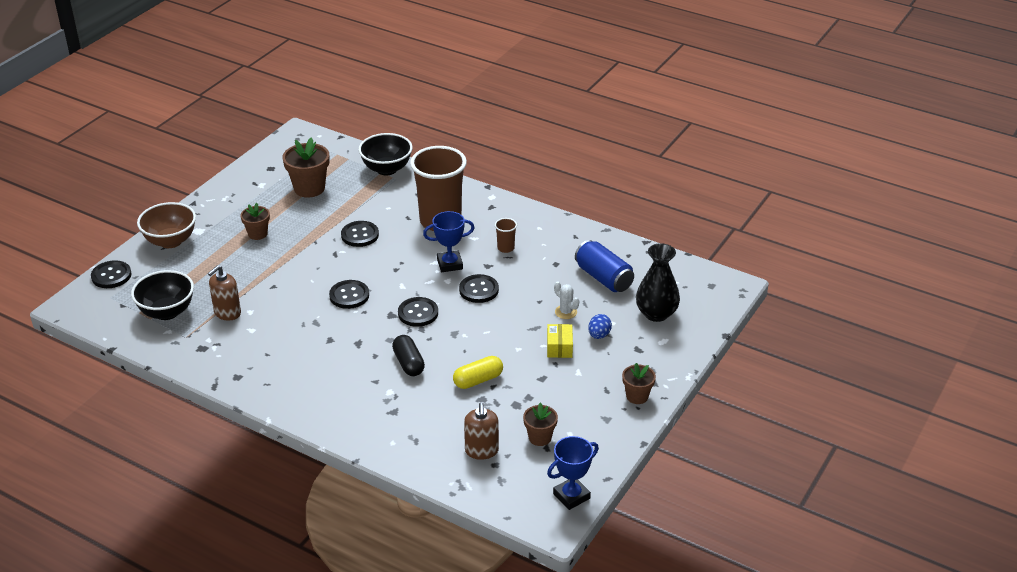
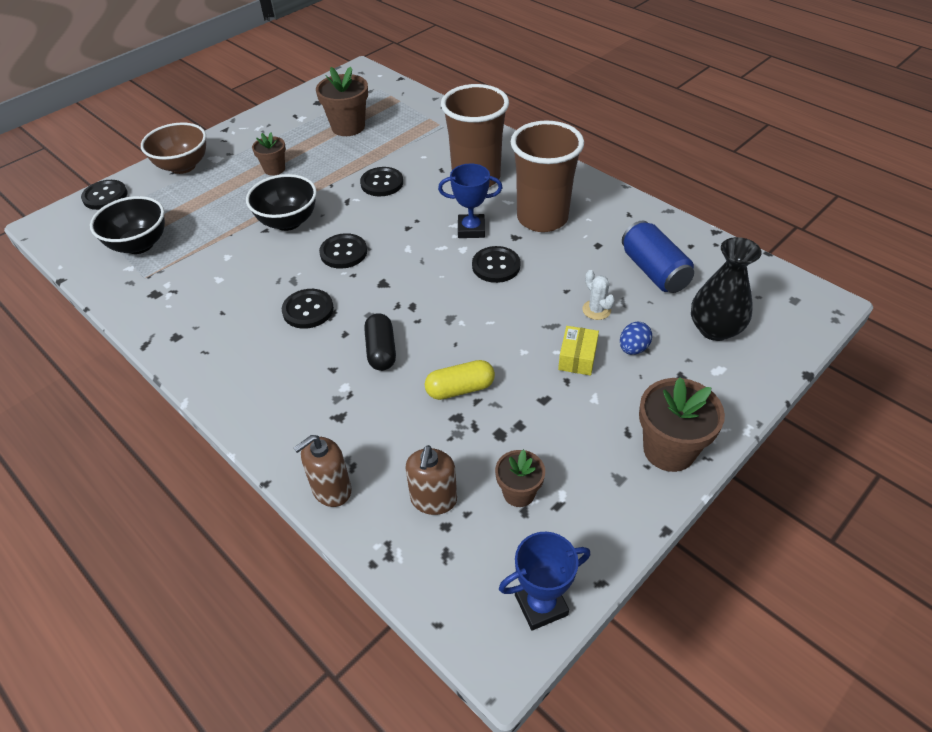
camera: 15 degrees right, 10 degrees up
brown soap dispenser [208,265,241,321] -> brown soap dispenser moved to [294,435,352,507]
black bowl [358,133,413,175] -> black bowl moved to [246,174,317,231]
black button [398,297,438,327] -> black button moved to [282,289,334,329]
brown cup [495,218,517,253] -> brown cup [511,120,584,232], size x2.50
brown flower pot [622,363,656,404] -> brown flower pot [639,377,725,472], size x1.67

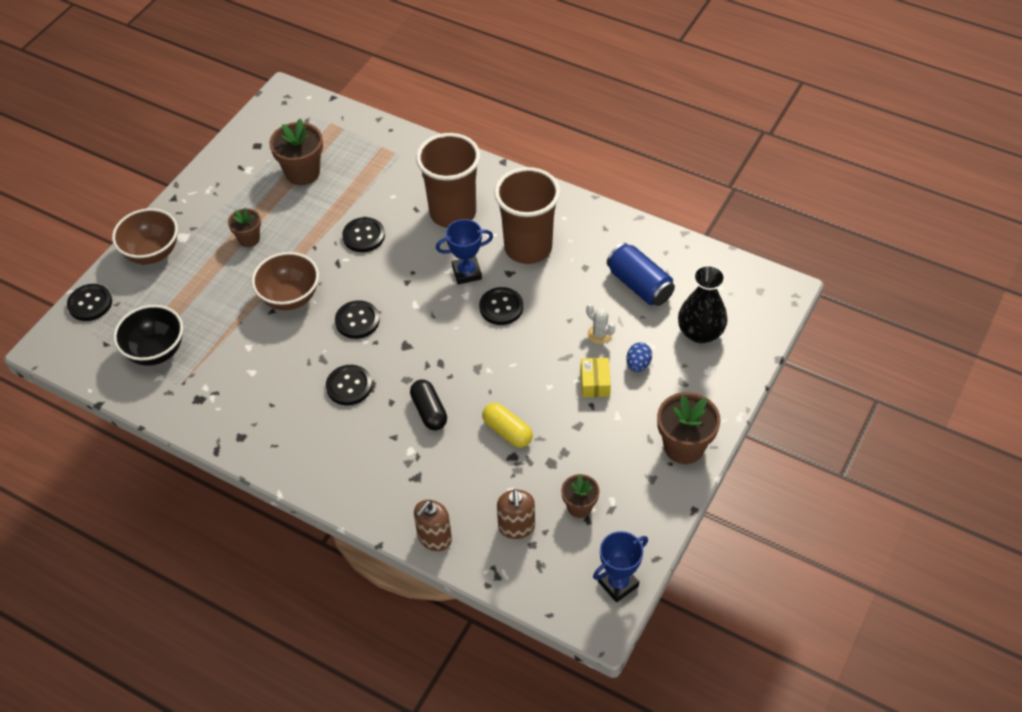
camera: 15 degrees left, 5 degrees up
black bowl [246,174,317,231] -> brown bowl [252,252,319,310]
yellow capsule [425,360,495,400] -> yellow capsule turned 75 degrees clockwise [482,403,533,448]

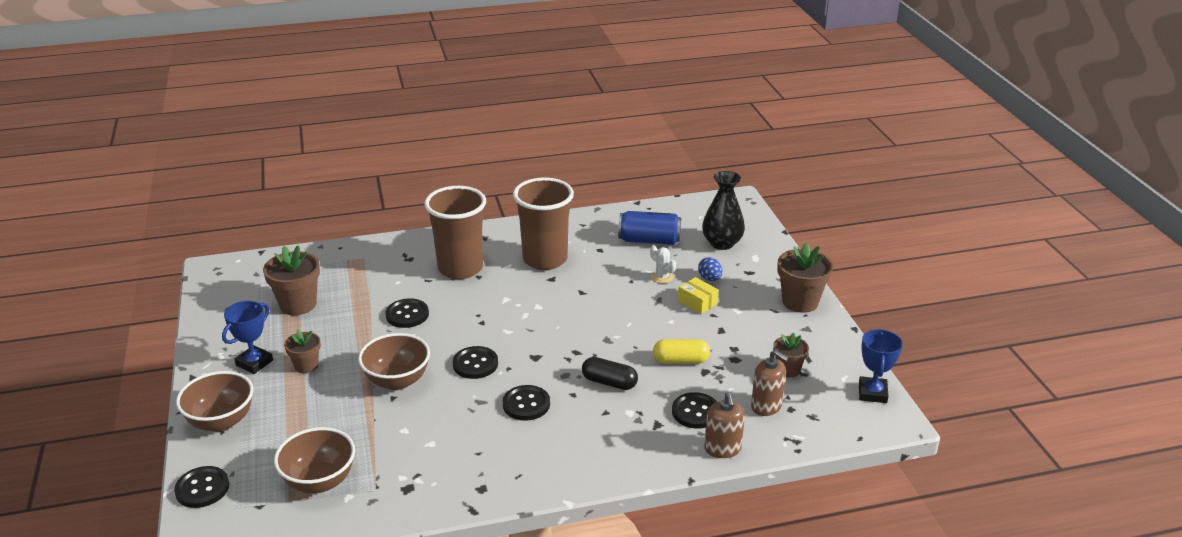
camera: 45 degrees left, 20 degrees down
black bowl [113,305,183,366] -> brown bowl [274,427,355,493]
blue trophy [436,219,493,285] -> blue trophy moved to [222,301,273,374]
black button [479,287,523,325] -> black button moved to [672,392,717,428]
white cactus [586,304,615,344] -> white cactus turned 45 degrees clockwise [650,245,676,284]

